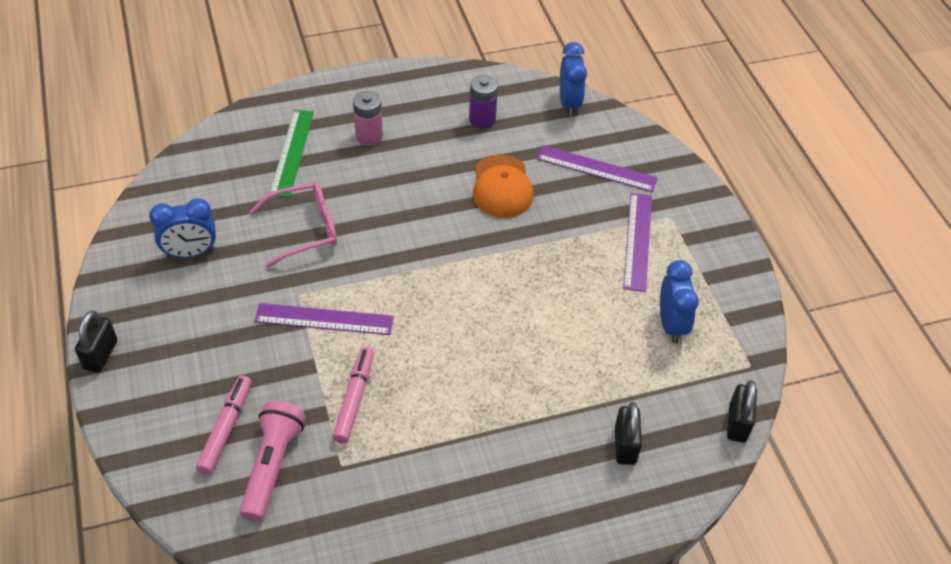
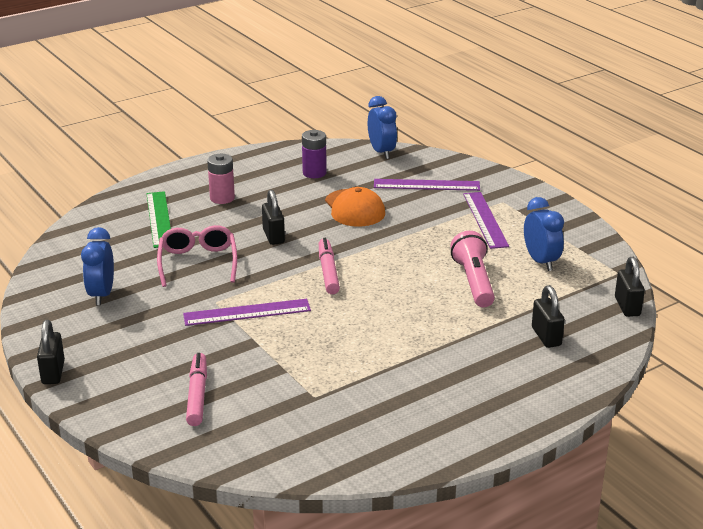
camera: 15 degrees left, 20 degrees down
blue clock [149,198,216,258] -> blue clock turned 120 degrees clockwise [81,227,114,305]
pink flashlight [239,401,306,521] -> pink flashlight moved to [450,231,495,307]
pink glasses [249,182,337,268] -> pink glasses turned 60 degrees counterclockwise [157,225,237,287]
pink marker [332,347,374,443] -> pink marker moved to [319,238,340,294]
none -> black padlock [262,190,285,245]

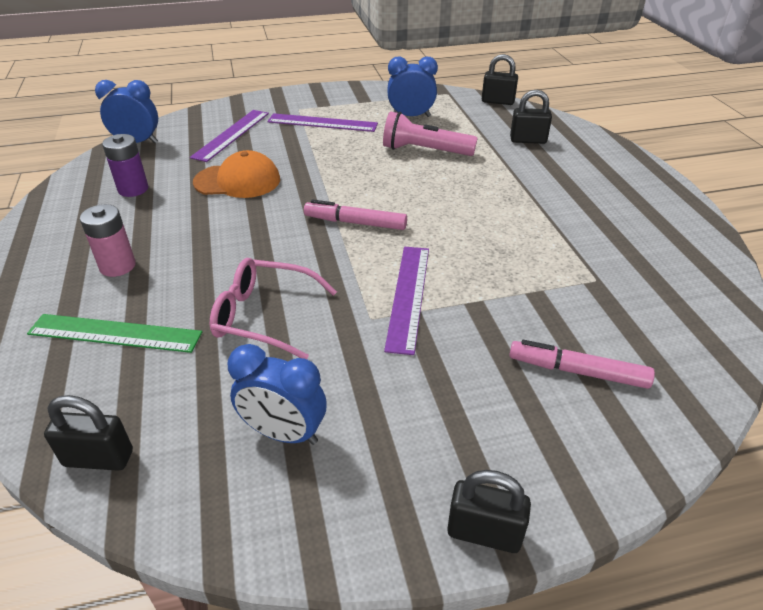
camera: 70 degrees left, 10 degrees up
black padlock [262,190,285,245] -> black padlock moved to [44,395,133,471]

